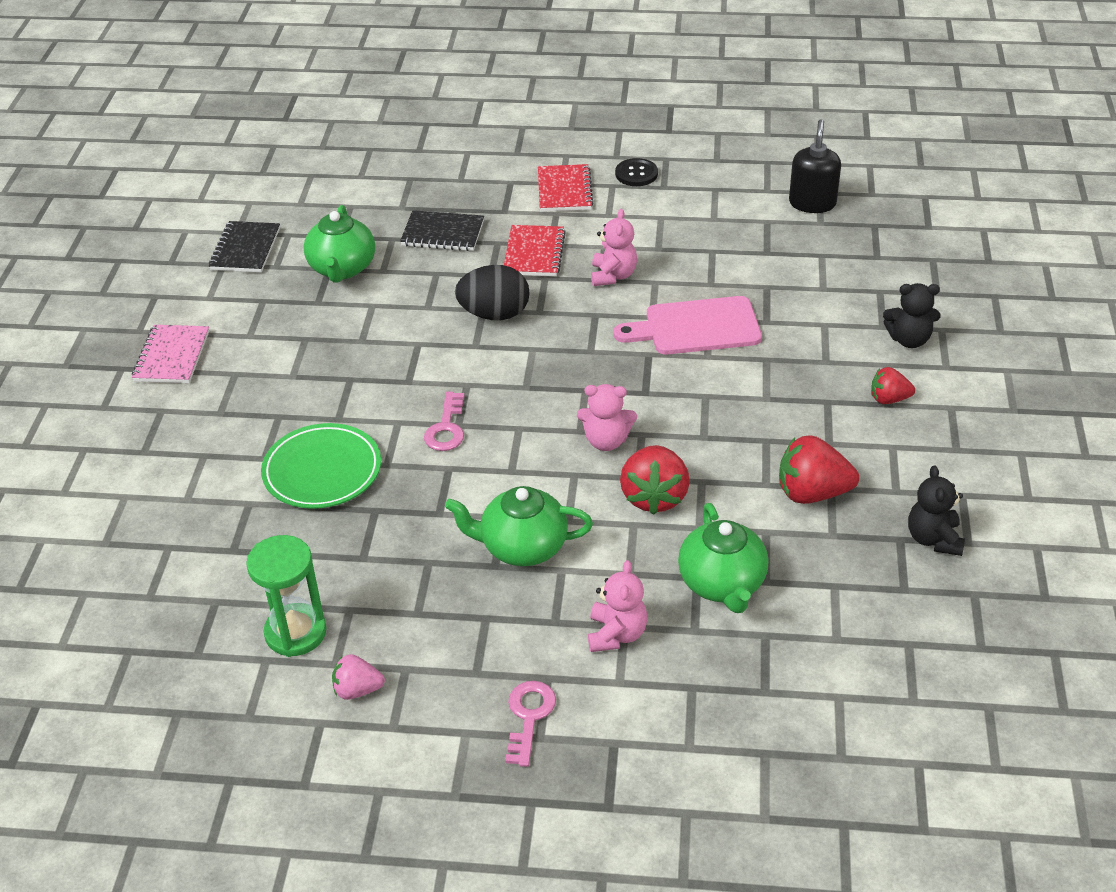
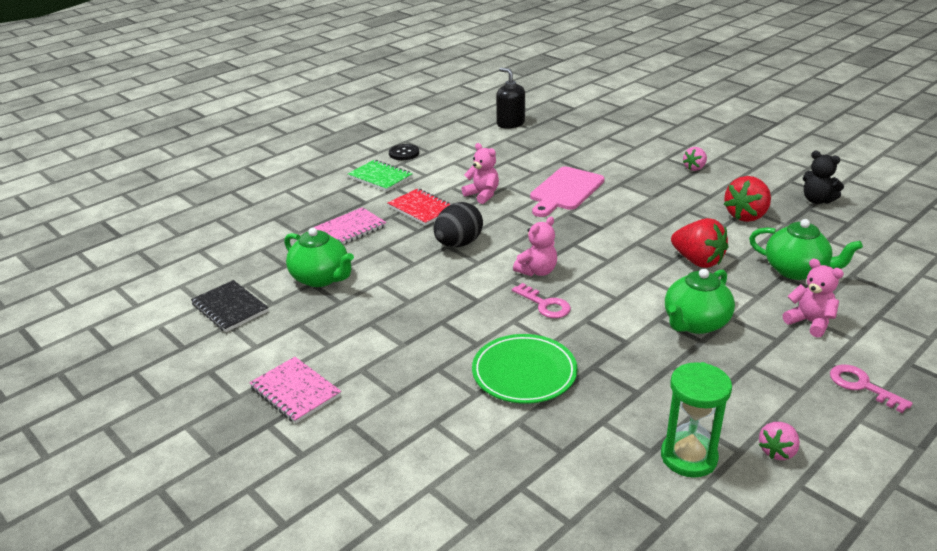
camera: 50 degrees left, 10 degrees down
black notebook [400,210,484,251] -> pink notebook [313,207,386,244]
red notebook [538,164,593,212] -> green notebook [348,160,413,191]
pink teddy bear [577,384,637,451] -> pink teddy bear moved to [513,217,557,276]
red strawberry [871,367,915,404] -> pink strawberry [683,147,707,171]
black teddy bear [883,283,940,348] -> none

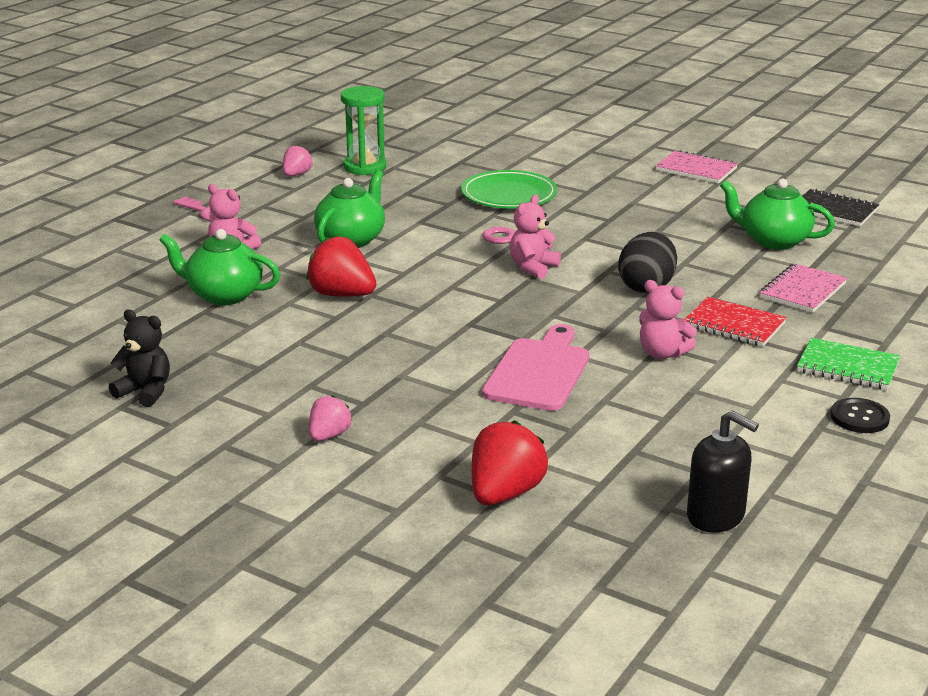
camera: 165 degrees right, 5 degrees down
red strawberry [724,176,771,222] -> red strawberry moved to [472,420,548,505]

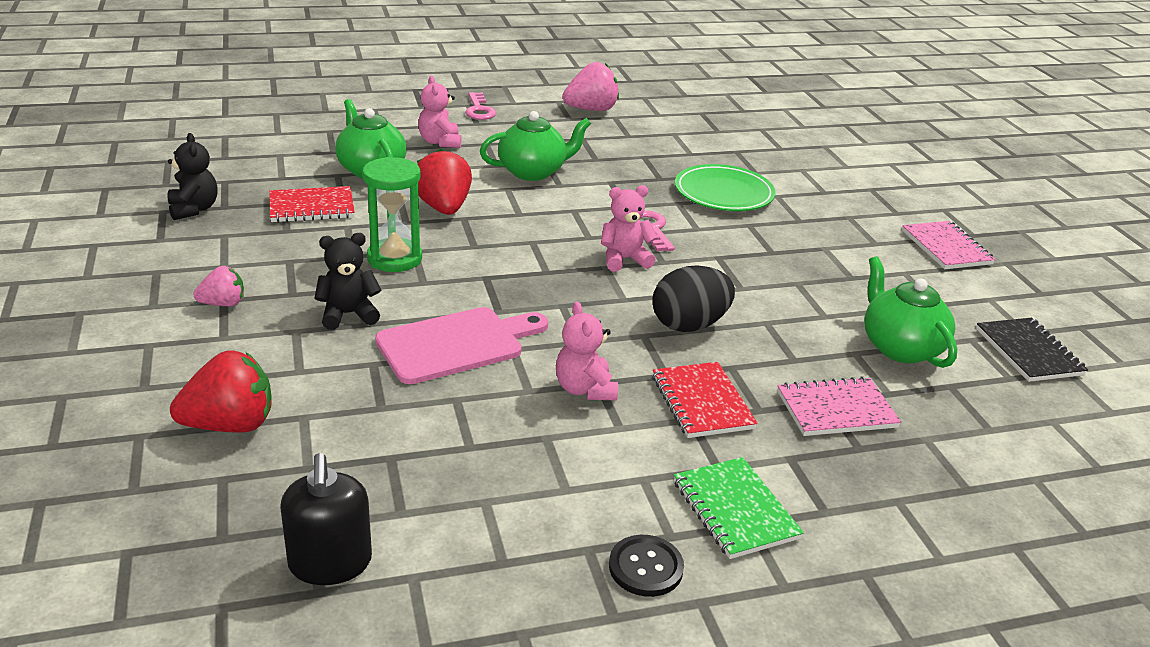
camera: 40 degrees right, 5 degrees up
pink strawberry [283,145,313,176] -> pink strawberry [563,62,619,111], size x1.71
green hourglass [341,86,386,175] -> green hourglass moved to [362,157,422,272]
none -> red notebook [269,186,355,223]
none -> black teddy bear [314,233,381,330]

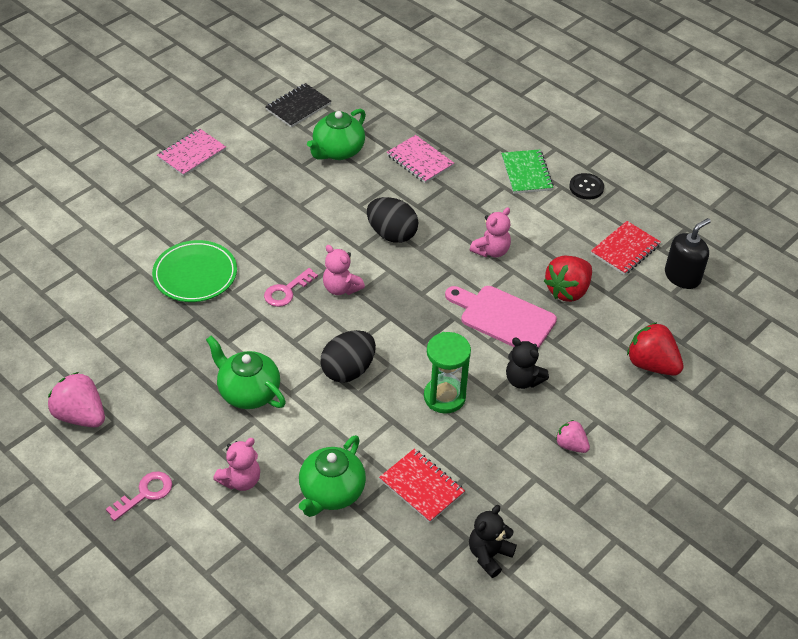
camera: 120 degrees left, 15 degrees up
red strawberry [417,149,472,215] -> red strawberry moved to [544,256,592,302]
red notebook [652,362,758,438] -> red notebook moved to [591,221,661,275]
green notebook [674,457,804,559] -> green notebook turned 45 degrees counterclockwise [501,149,554,194]
none -> black egg [320,330,376,383]

